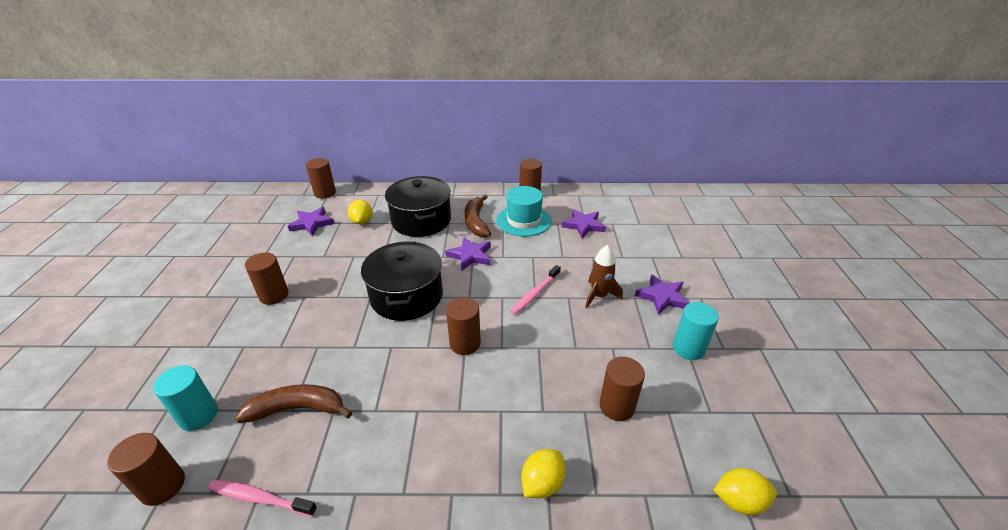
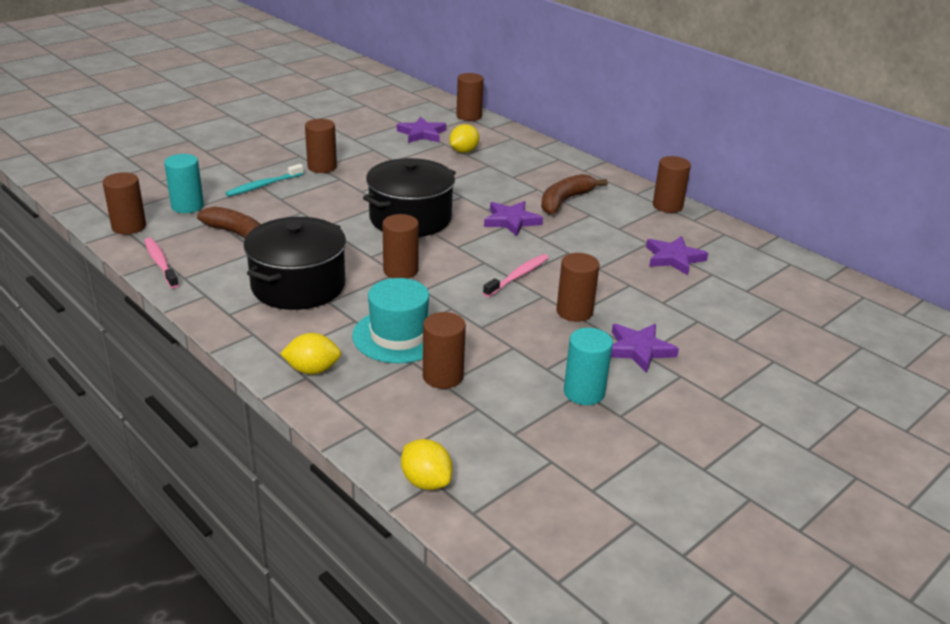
camera: 45 degrees right, 5 degrees down
black pot [385,176,451,237] -> black pot moved to [244,217,346,310]
turquoise hat [497,186,552,237] -> turquoise hat moved to [352,278,429,363]
pink toothbrush [510,265,561,315] -> pink toothbrush turned 135 degrees clockwise [483,254,549,297]
brown rocket [585,245,623,308] -> brown cylinder [557,253,600,322]
none -> turquoise toothbrush [225,164,304,197]

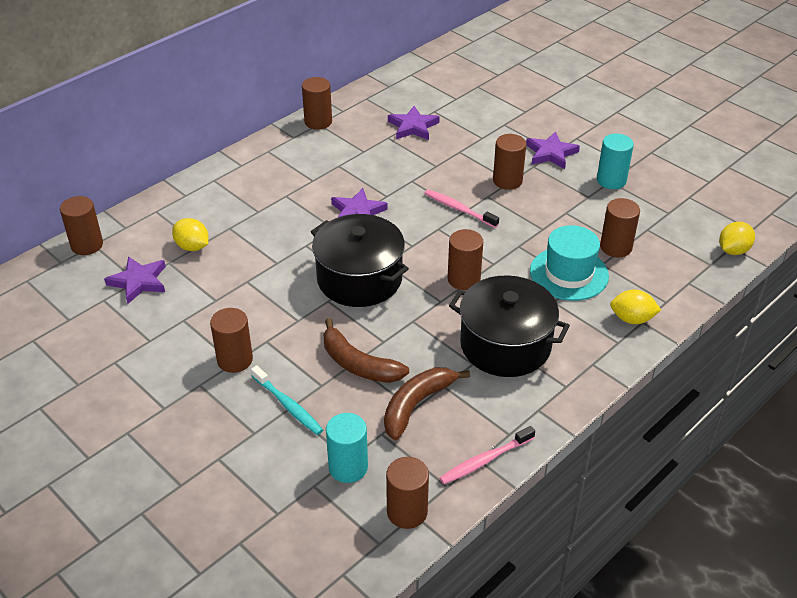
camera: 90 degrees left, 10 degrees up
yellow lemon [280,333,341,374] -> yellow lemon turned 75 degrees counterclockwise [610,289,661,324]
brown banana [541,174,608,214] -> brown banana moved to [324,318,409,383]

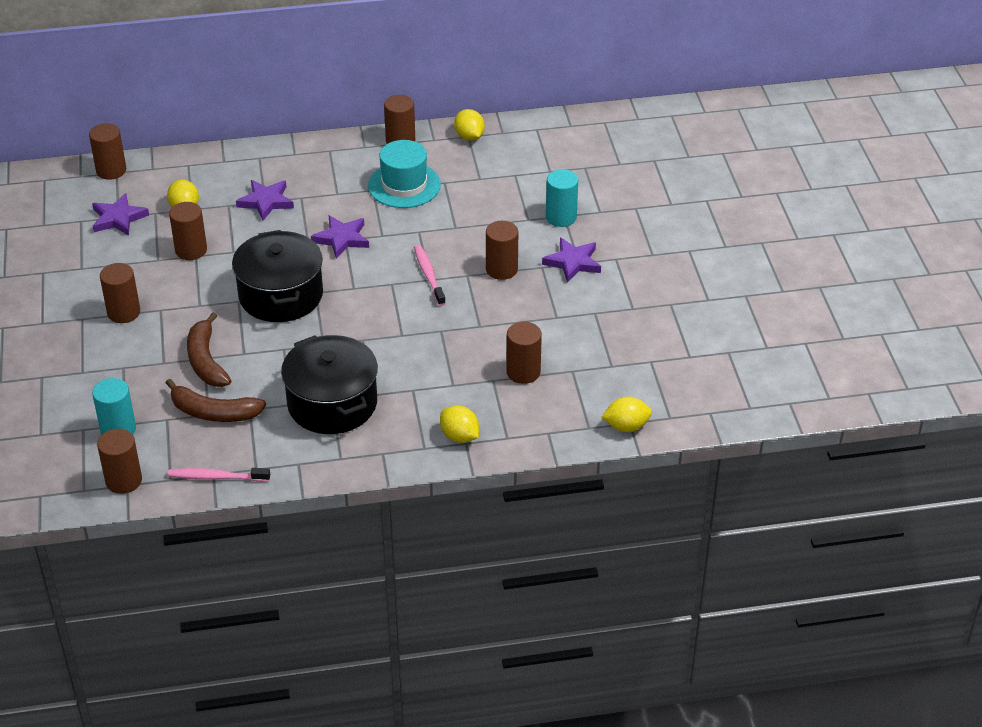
camera: 35 degrees right, 0 degrees up
turquoise toothbrush [251,365,323,435] -> none
brown banana [384,367,470,440] -> brown banana turned 150 degrees counterclockwise [166,379,266,422]
purple star [388,106,440,140] -> purple star moved to [236,180,294,221]
brown cylinder [448,229,483,290] -> brown cylinder moved to [169,202,207,260]
turquoise hat [530,225,609,301] -> turquoise hat moved to [368,140,441,208]
turquoise cylinder [597,134,634,189] -> turquoise cylinder moved to [546,169,578,227]
none -> yellow lemon [454,109,485,141]

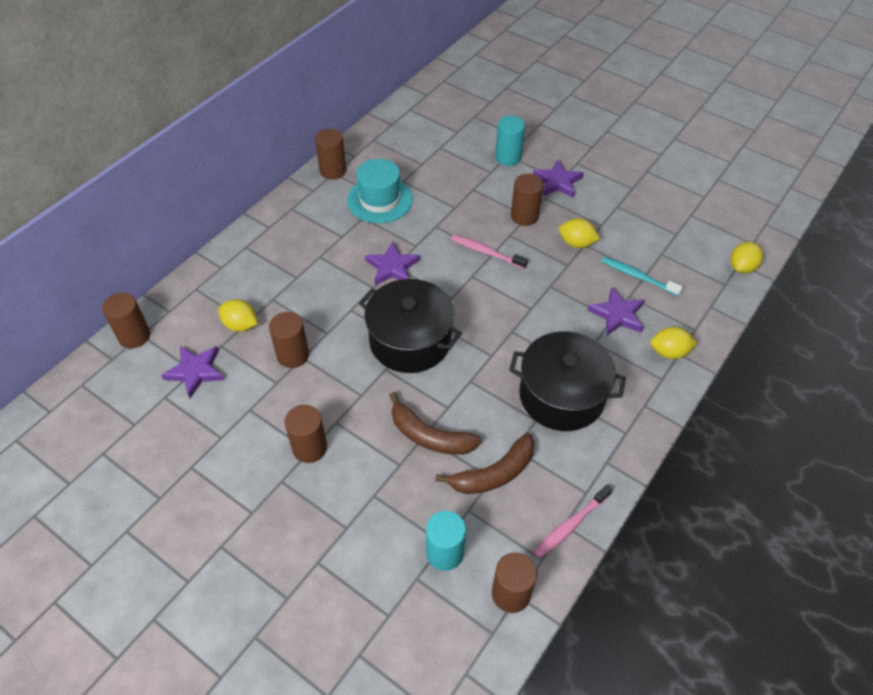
camera: 45 degrees left, 10 degrees up
purple star [236,180,294,221] -> purple star moved to [588,287,645,335]
yellow lemon [454,109,485,141] -> yellow lemon moved to [559,218,600,248]
brown cylinder [506,322,542,384] -> turquoise toothbrush [601,257,683,296]

